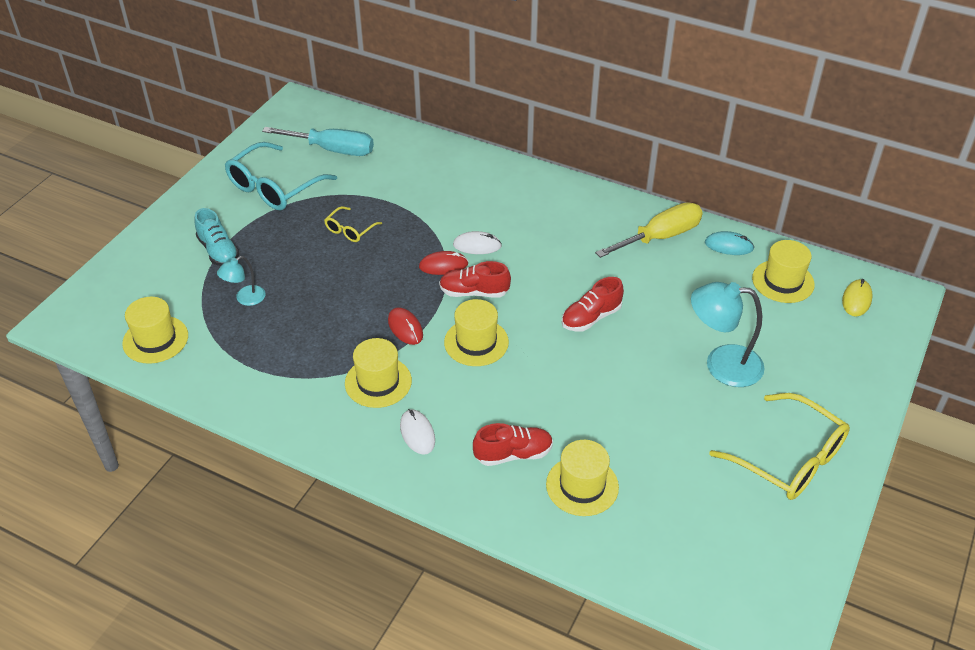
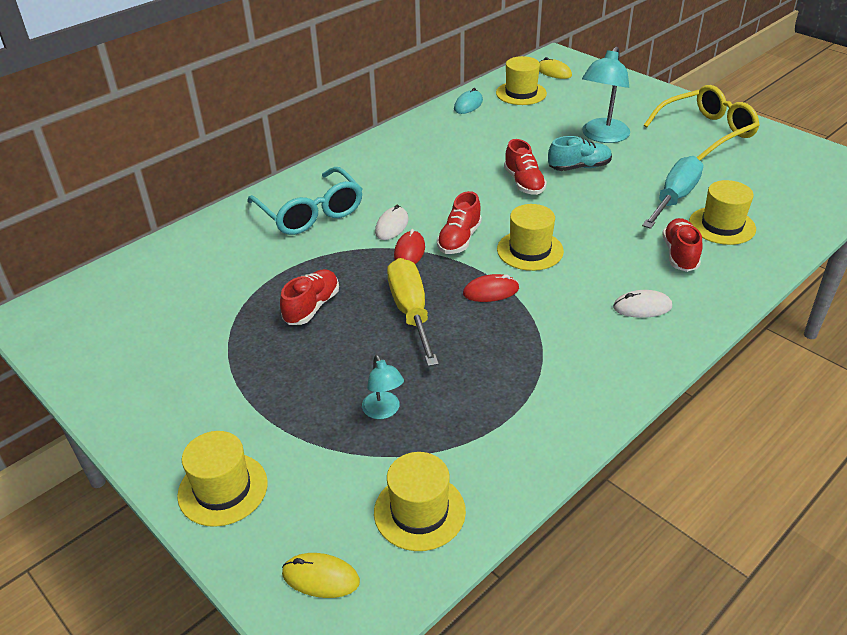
camera: 70 degrees left, 5 degrees down
turquoise shoe [194,208,239,266] -> turquoise shoe moved to [548,136,612,171]
turquoise glasses [225,142,337,210] -> turquoise glasses moved to [247,167,362,235]
turquoise screwdriver [262,127,374,156] -> turquoise screwdriver moved to [642,156,703,229]
yellow glasses [324,206,382,242] -> red shoe [280,269,339,325]
yellow hat [345,338,412,408] -> yellow hat moved to [177,431,268,527]
yellow screwdriver [595,202,703,258] -> yellow screwdriver moved to [387,258,439,366]
none -> yellow mouse [282,553,360,598]

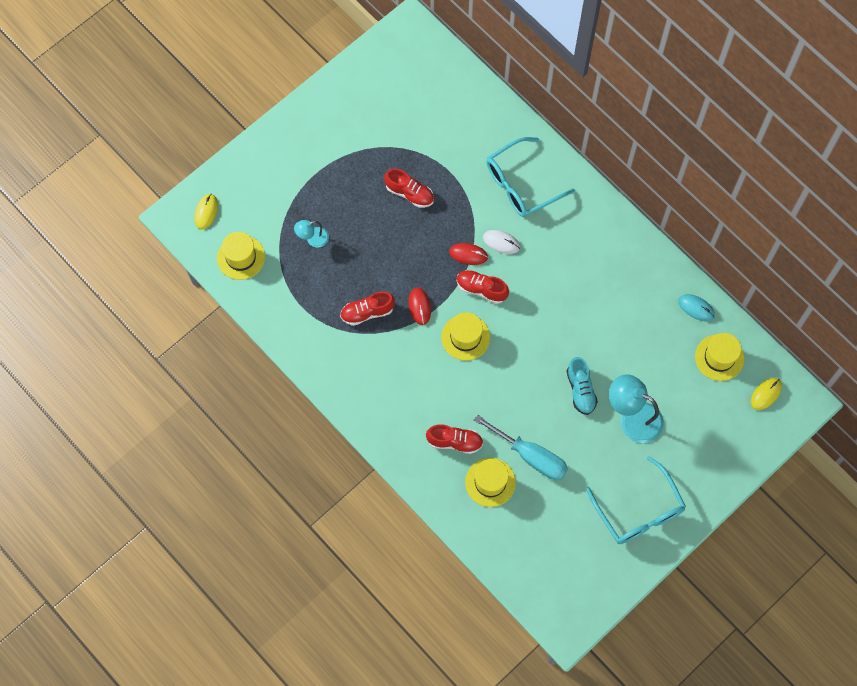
camera: 90 degrees right, 30 degrees up
yellow hat [177,431,268,527] -> none
yellow screwdriver [387,258,439,366] -> none
red shoe [504,139,547,195] -> red shoe moved to [340,292,395,326]
white mouse [613,290,672,318] -> none
yellow glasses [644,85,760,160] -> turquoise glasses [586,456,686,544]

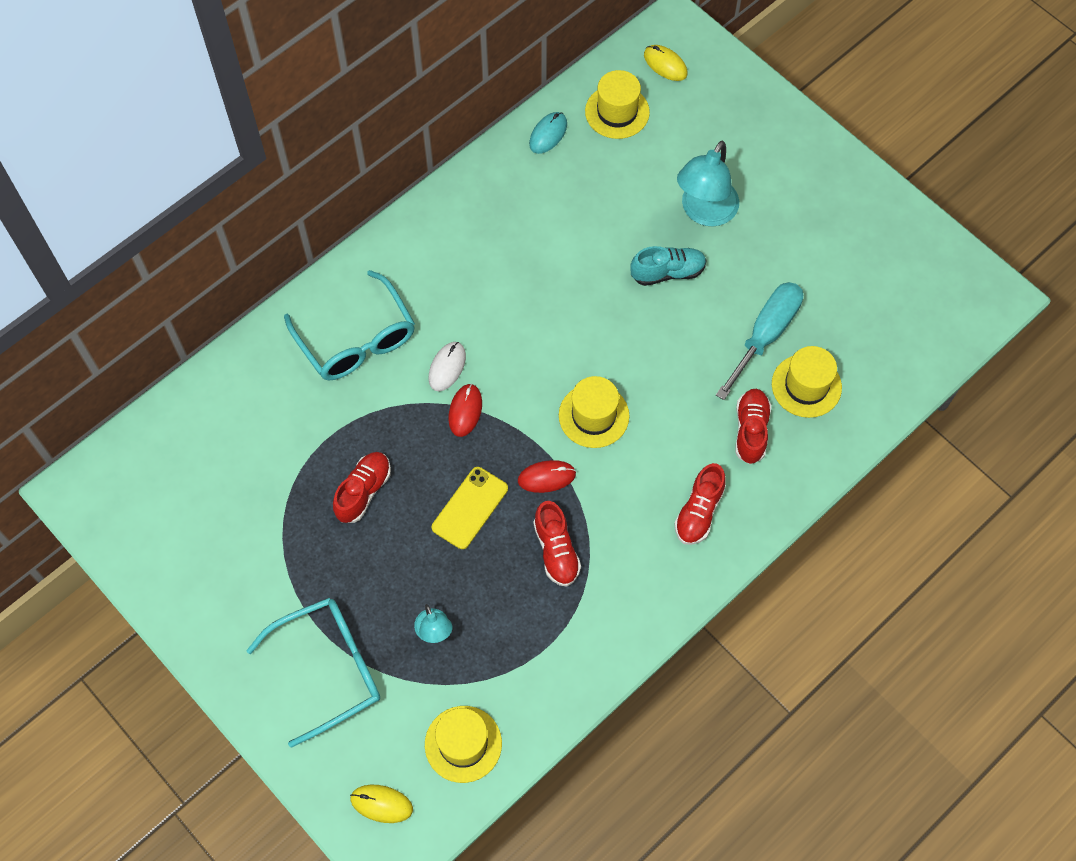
camera: 90 degrees left, 5 degrees down
red shoe [457,270,509,304] -> red shoe moved to [674,463,726,545]
turquoise glasses [586,456,686,544] -> turquoise glasses moved to [246,597,380,748]
none -> yellow phone [432,467,508,549]

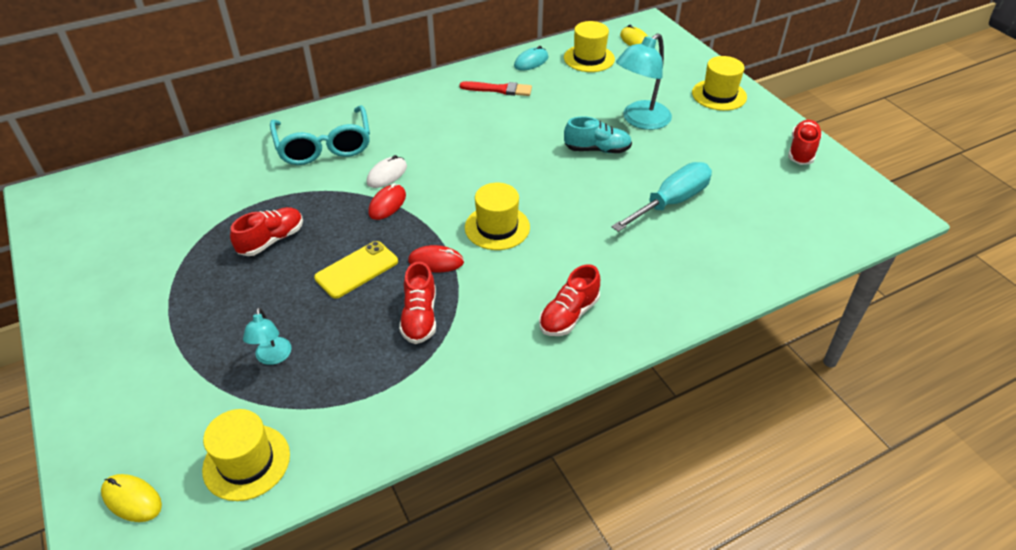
camera: 15 degrees right, 20 degrees down
turquoise glasses [246,597,380,748] -> none
red shoe [735,389,771,464] -> red shoe moved to [788,120,822,165]
yellow hat [772,346,842,418] -> yellow hat moved to [692,56,747,111]
none -> red brush [460,81,532,96]

